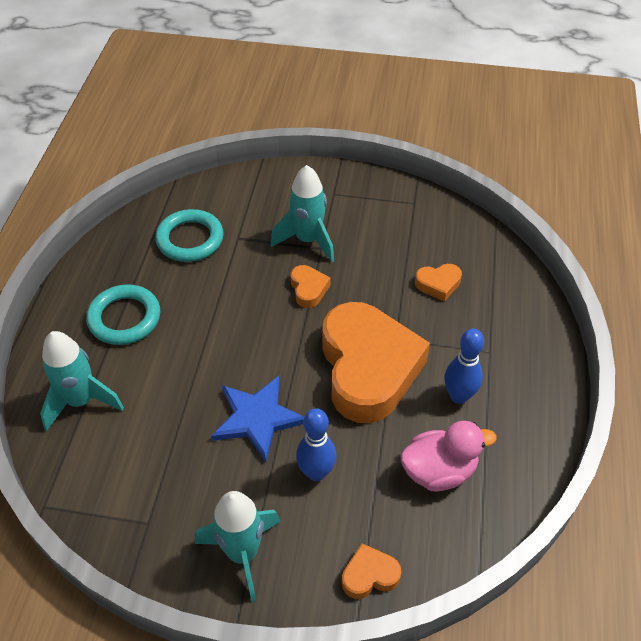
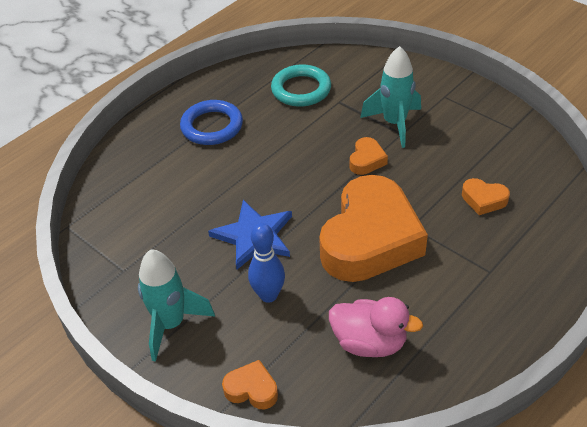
camera: 35 degrees right, 5 degrees down
turquoise rocket [40,331,124,431] -> none
turquoise ring [86,284,160,345] -> blue ring [180,100,243,145]
blue bowling pin [444,329,484,404] -> none

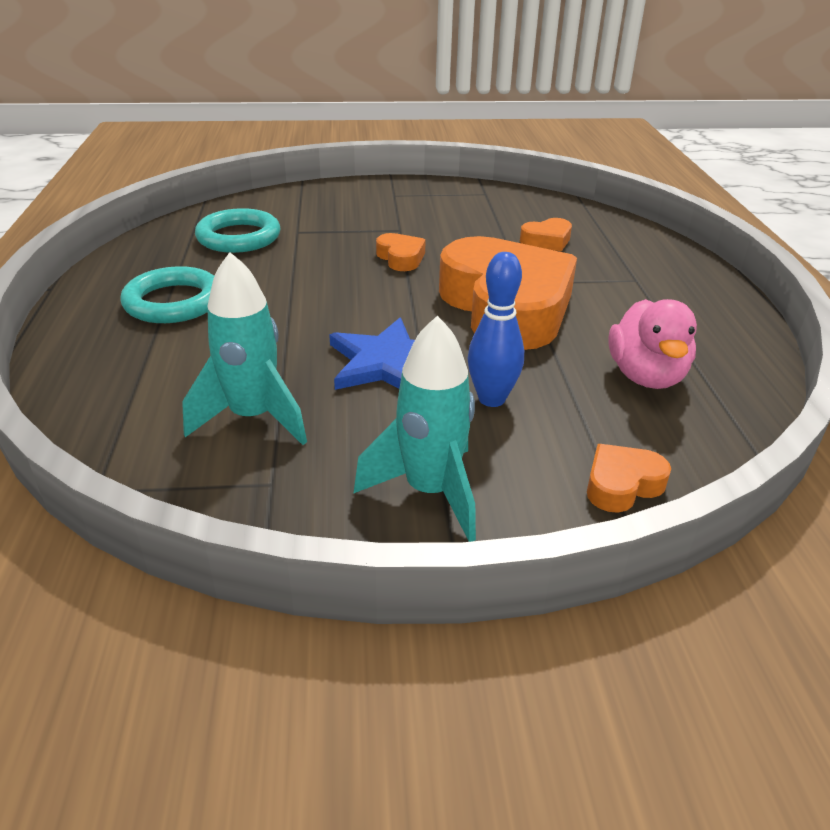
camera: 50 degrees left, 10 degrees down
blue ring [180,100,243,145] -> turquoise ring [120,266,214,323]
pink duck [329,297,423,357] -> pink duck turned 120 degrees clockwise [608,299,697,389]
turquoise rocket [360,46,421,148] -> turquoise rocket moved to [182,252,307,445]

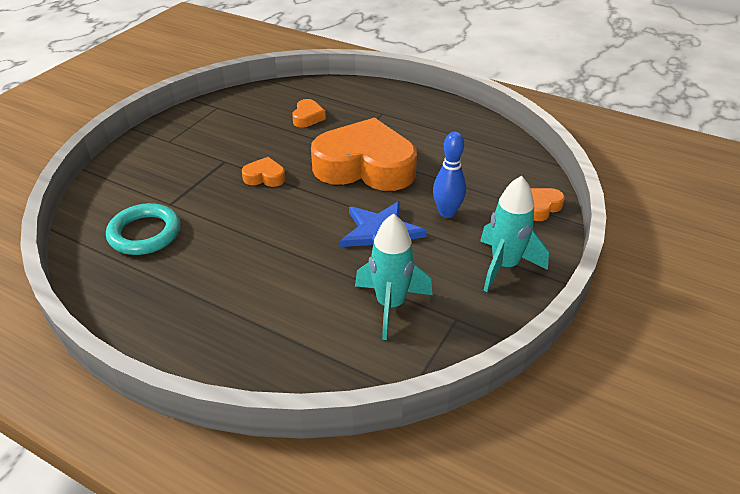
camera: 55 degrees left, 5 degrees up
turquoise ring [120,266,214,323] -> none
orange heart [587,444,671,513] -> orange heart turned 45 degrees clockwise [530,188,565,221]
pink duck [608,299,697,389] -> none

